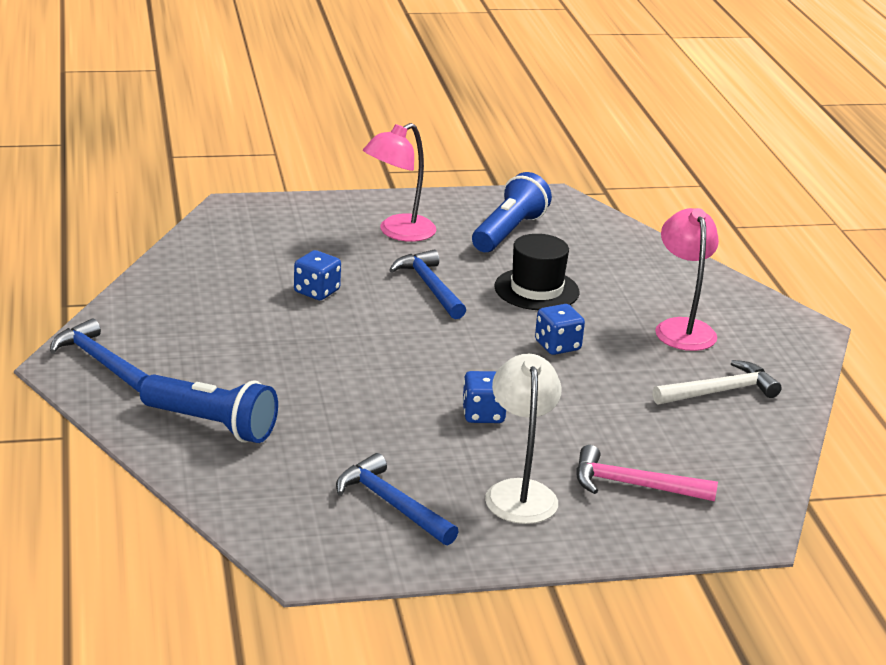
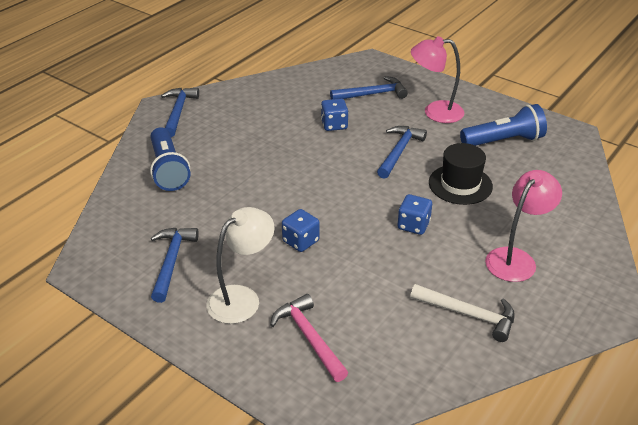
camera: 50 degrees right, 10 degrees up
none -> blue hammer [330,76,408,99]

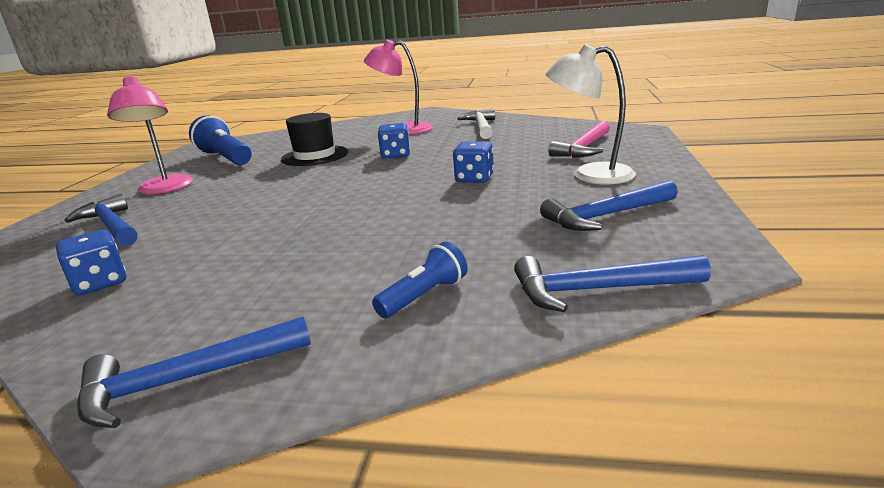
camera: 115 degrees left, 15 degrees down
blue flashlight [150,127,190,191] -> blue flashlight [372,242,468,318], size x0.56
blue dice [321,99,349,131] -> blue dice moved to [56,230,126,295]
blue hammer [377,126,427,179] -> blue hammer moved to [514,255,711,312]

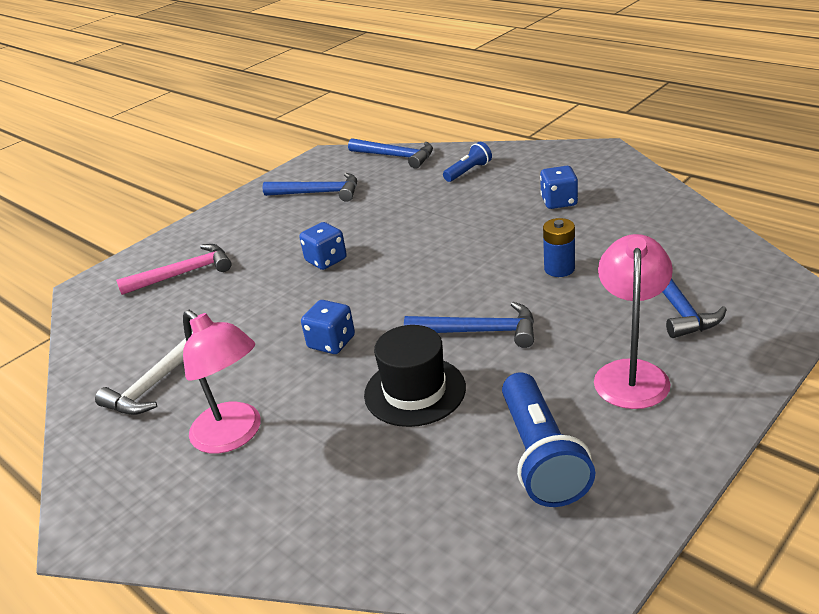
camera: 145 degrees left, 10 degrees up
blue dice [56,230,126,295] -> blue dice moved to [540,166,578,209]
blue hammer [77,317,311,428] -> blue hammer moved to [404,302,534,348]
blue flashlight [372,242,468,318] -> blue flashlight turned 150 degrees clockwise [443,142,492,182]
white lamp [546,44,636,185] -> none
none -> blue battery [543,218,575,277]

